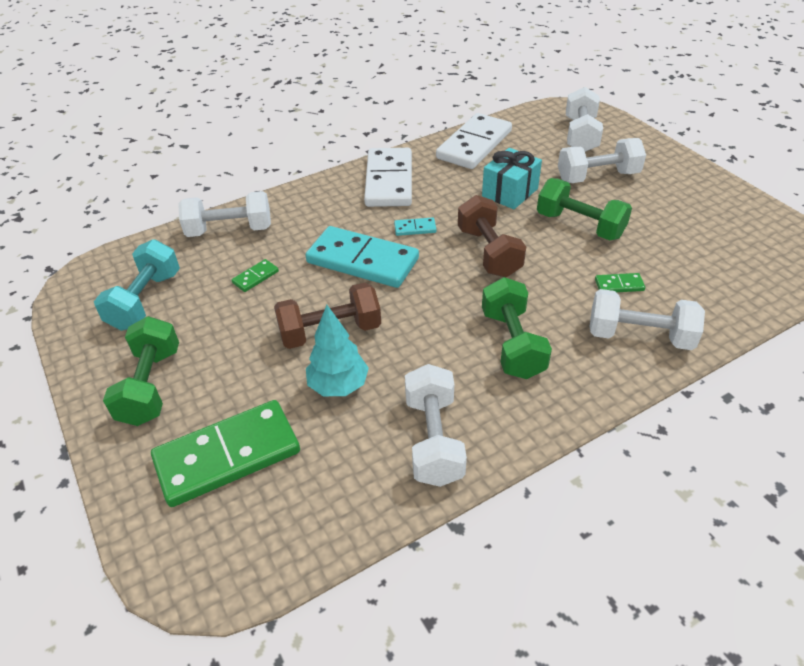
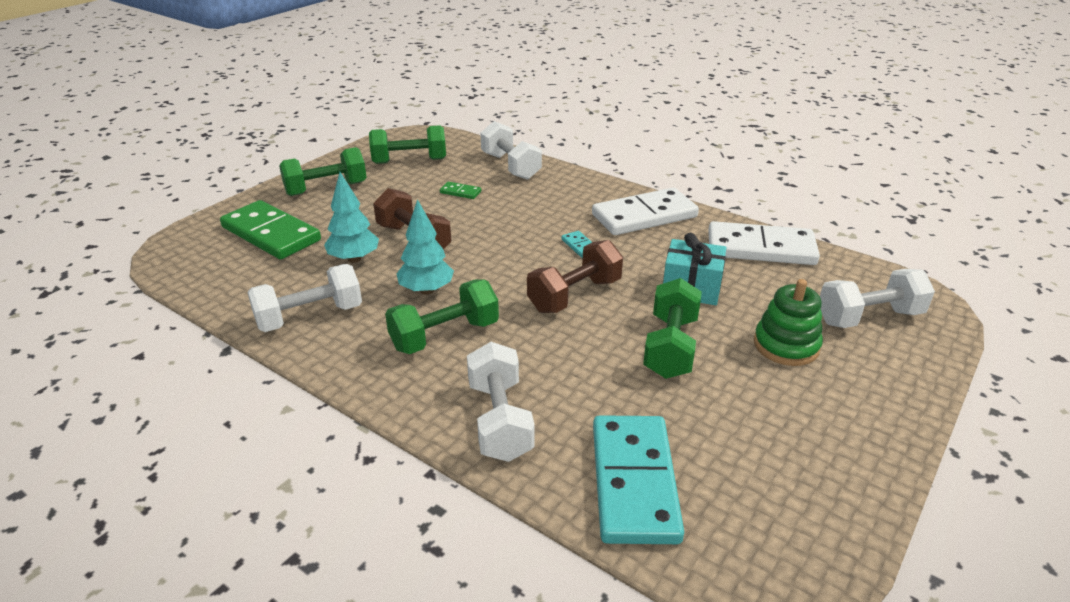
camera: 65 degrees right, 10 degrees down
turquoise dumbbell [94,239,180,331] -> green dumbbell [369,125,446,164]
turquoise domino [305,226,419,288] -> turquoise domino moved to [593,415,684,544]
white dumbbell [558,138,646,183] -> green stacking toy [754,279,823,366]
green domino [595,273,645,292] -> none
none -> turquoise tree [396,199,454,294]

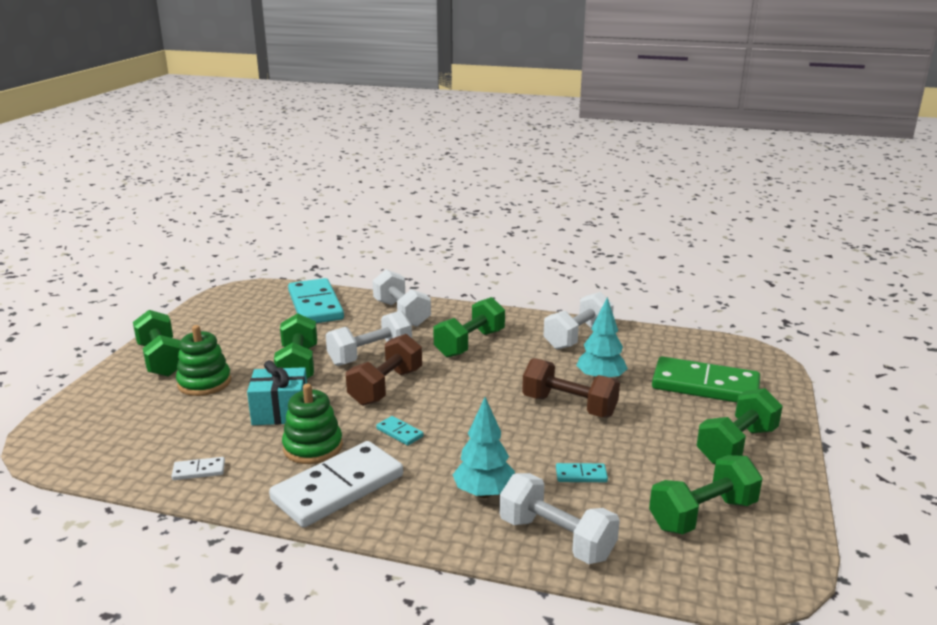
camera: 160 degrees right, 10 degrees down
turquoise tree [396,199,454,294] -> turquoise tree moved to [453,397,515,498]
green domino [440,182,481,199] -> turquoise domino [556,463,608,482]
white domino [708,221,820,265] -> white domino [172,457,225,480], size x0.41
white dumbbell [820,269,935,328] -> white dumbbell moved to [326,310,412,366]
none -> green dumbbell [133,310,180,377]
none -> green stacking toy [282,384,343,464]

